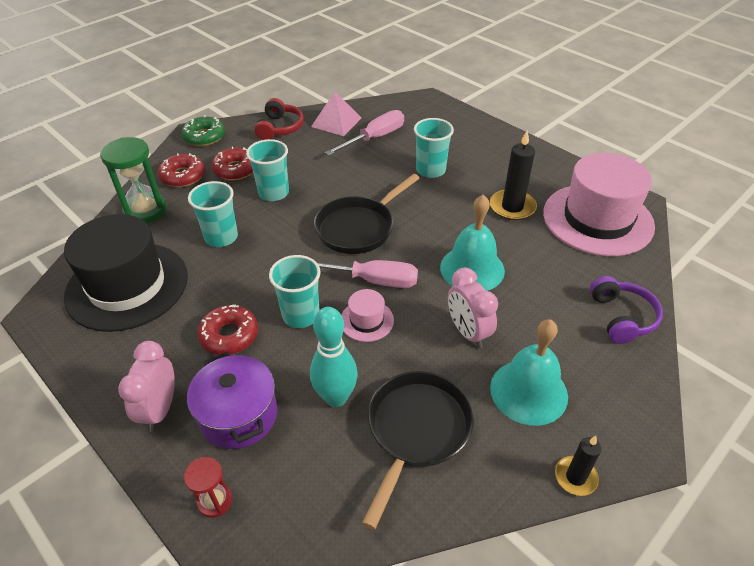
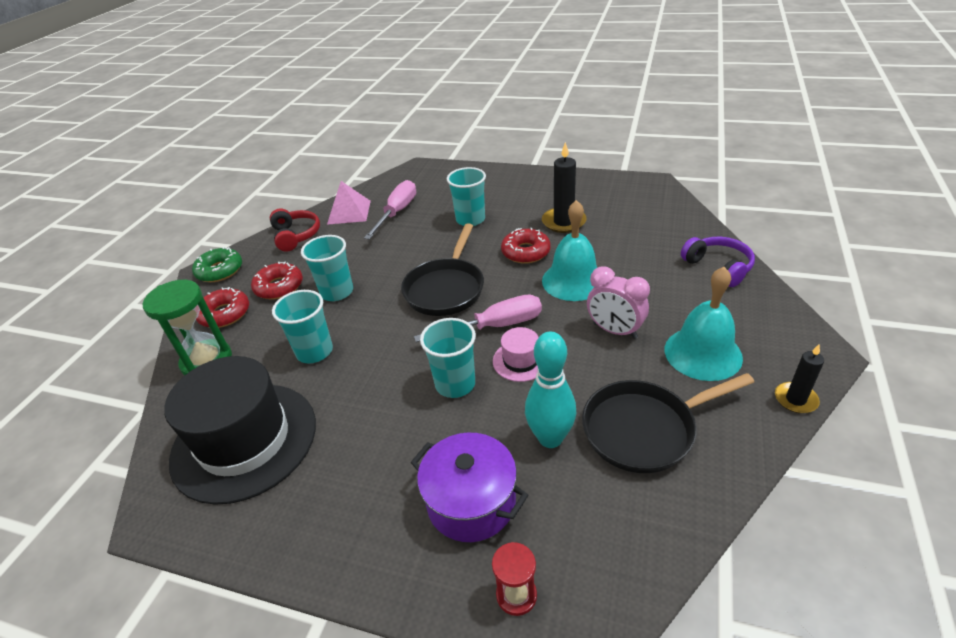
camera: 25 degrees left, 5 degrees down
pink clock [118,341,175,432] -> none
red donut [197,304,258,355] -> red donut moved to [501,228,551,264]
black pan [362,371,474,530] -> black pan turned 105 degrees counterclockwise [582,373,754,473]
pink hat [543,153,655,256] -> none

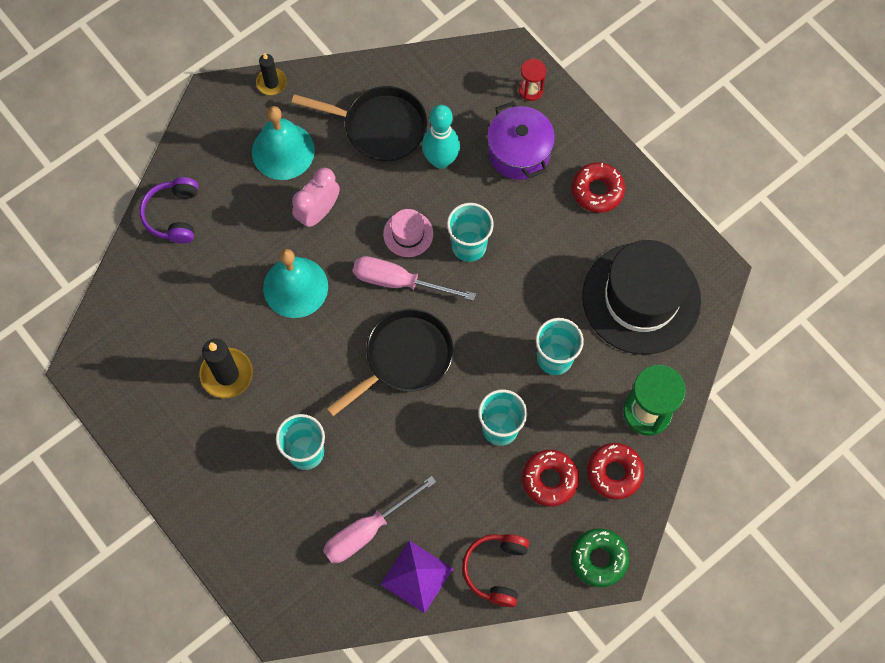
camera: 150 degrees left, 30 degrees up
pink pyramid [327,181,371,225] -> purple pyramid [380,540,453,613]
red donut [501,228,551,264] -> red donut moved to [572,162,625,213]
pink clock [587,267,650,339] -> pink clock turned 120 degrees counterclockwise [292,168,340,228]

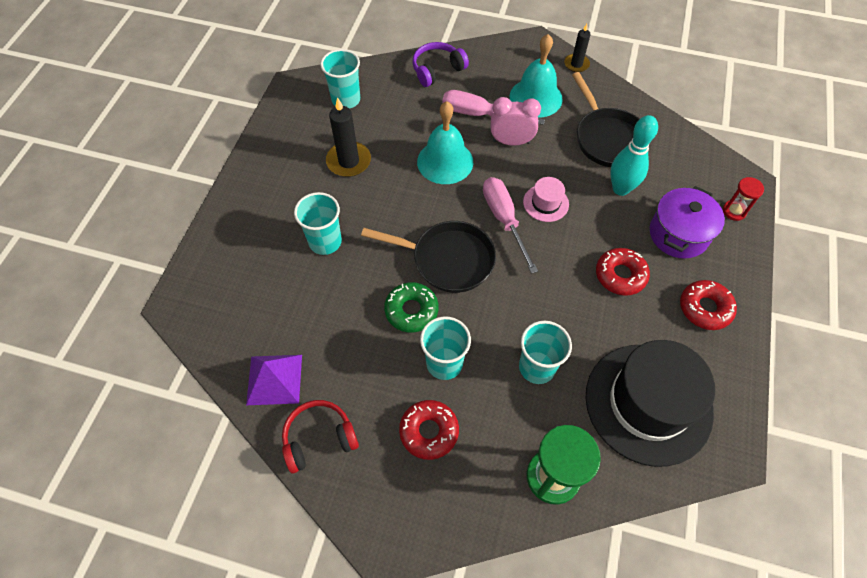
camera: 55 degrees right, 10 degrees down
pink screwdriver [323,476,436,563] -> pink screwdriver moved to [442,90,545,125]
turquoise cup [447,203,494,262] -> turquoise cup moved to [320,49,360,109]
green donut [571,528,629,587] -> green donut moved to [384,282,438,333]
red donut [587,443,644,500] -> red donut moved to [596,248,650,296]

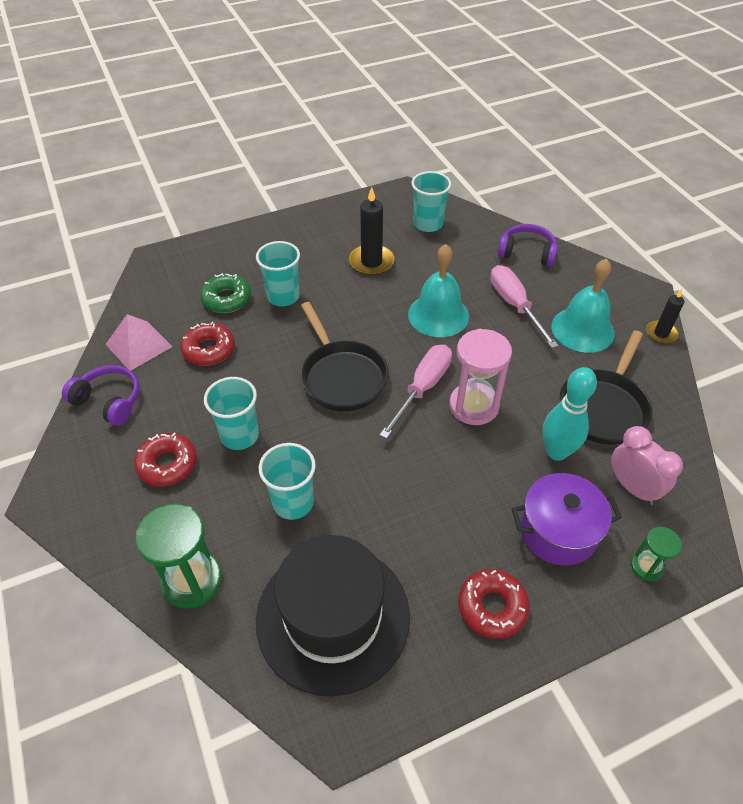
camera: 50 degrees right, 10 degrees down
purple pyramid [246,355,302,405] -> pink pyramid [105,314,172,371]
red headphones [282,400,359,473] -> purple headphones [62,365,140,426]
green donut [384,282,438,333] -> green donut moved to [200,273,251,313]
pink clock [491,97,541,146] -> pink clock moved to [611,426,683,505]
pink hat [523,177,569,222] -> pink hourglass [449,329,512,425]
red donut [596,248,650,296] -> red donut moved to [180,321,235,366]
red hourglass [723,177,764,221] -> green hourglass [631,527,682,582]

